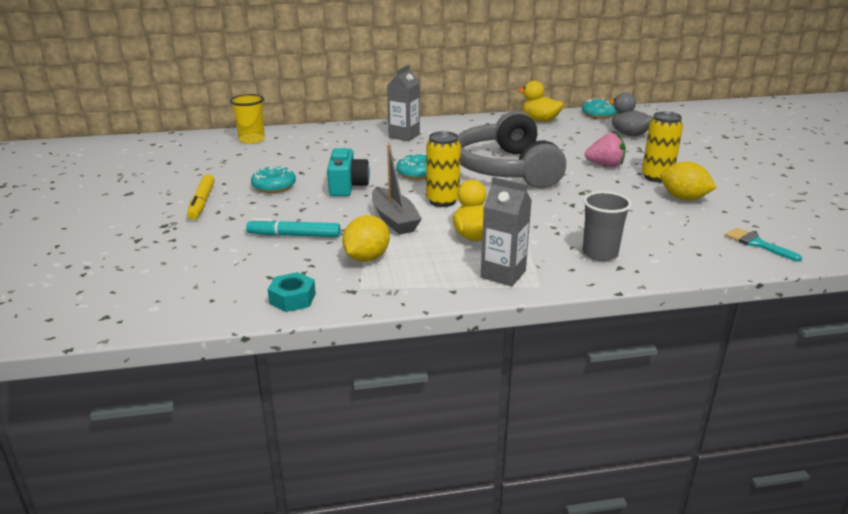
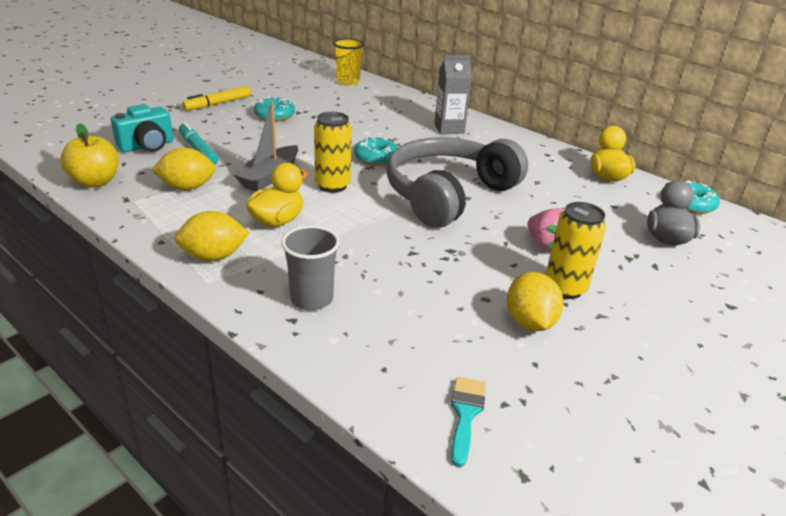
camera: 50 degrees right, 5 degrees up
turquoise nut [268,272,316,312] -> yellow apple [60,123,119,188]
turquoise camera [327,148,370,196] -> turquoise camera moved to [111,104,174,152]
grey carton [481,177,532,286] -> yellow lemon [175,211,249,261]

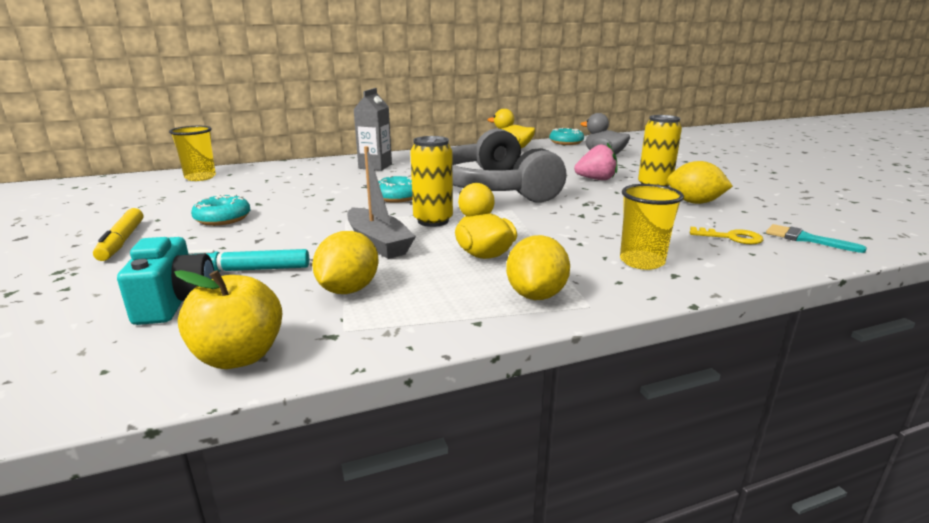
camera: 60 degrees left, 10 degrees down
grey cup [281,225,340,310] -> yellow cup [620,184,684,270]
none -> yellow key [690,227,763,244]

